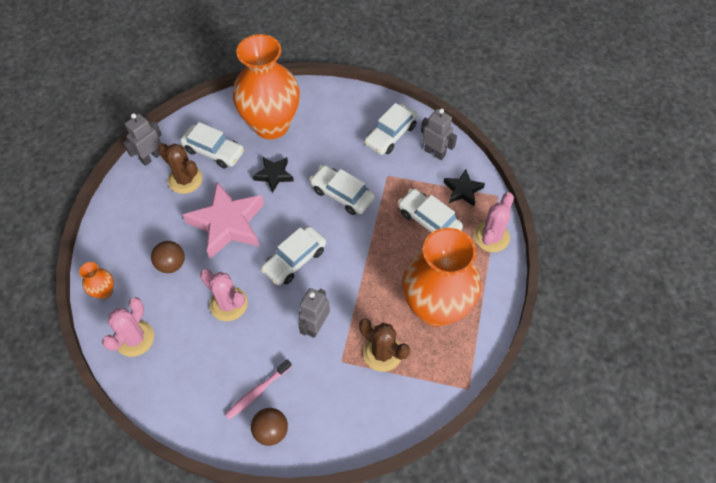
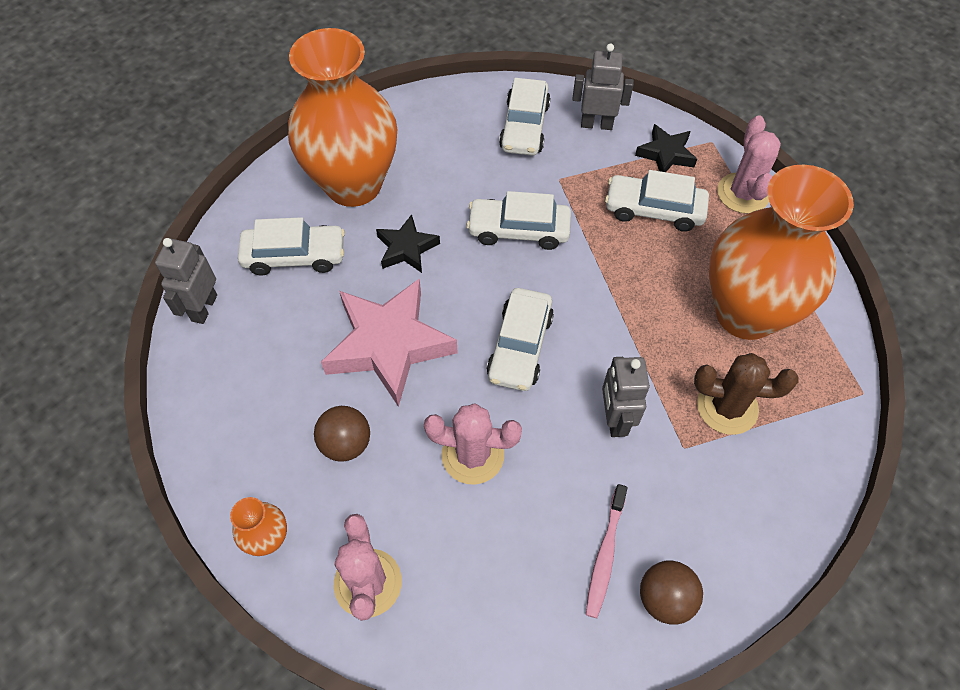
camera: 30 degrees left, 0 degrees up
brown cactus [158,143,203,194] -> none

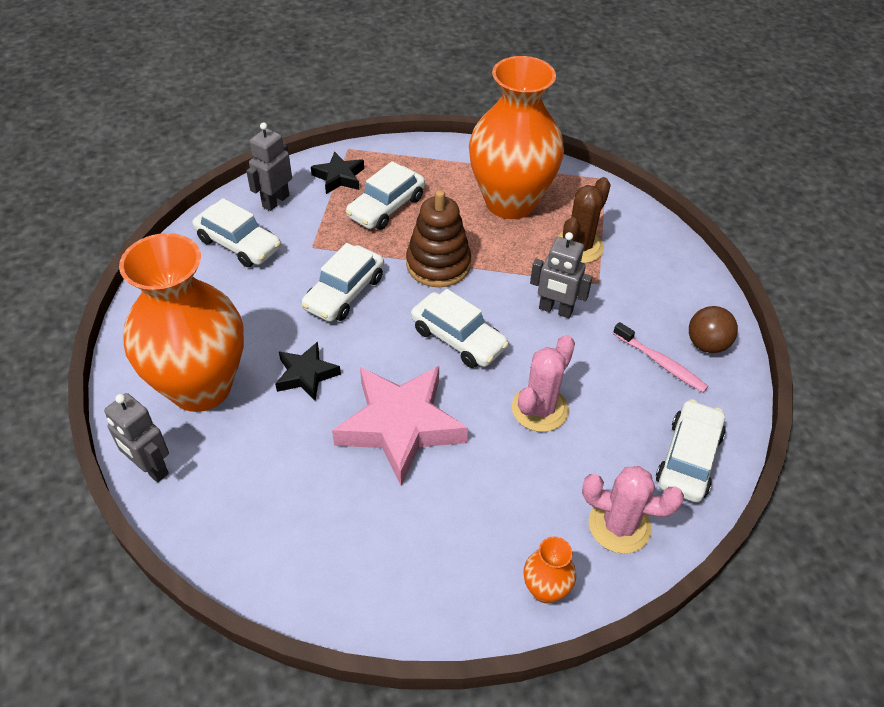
camera: 65 degrees left, 10 degrees down
grey robot [155,238,217,324] -> grey robot moved to [104,393,169,482]
white car [238,217,345,276] -> white car moved to [656,399,726,502]
brown ball [314,406,370,462] -> none
pink cactus [717,116,781,214] -> none
none -> brown stacking toy [406,190,471,287]

